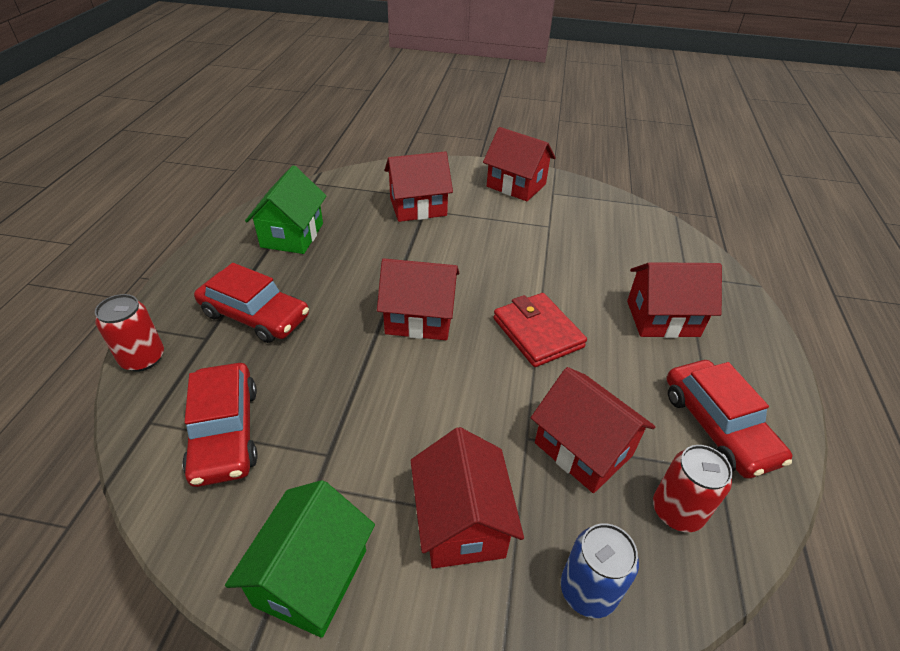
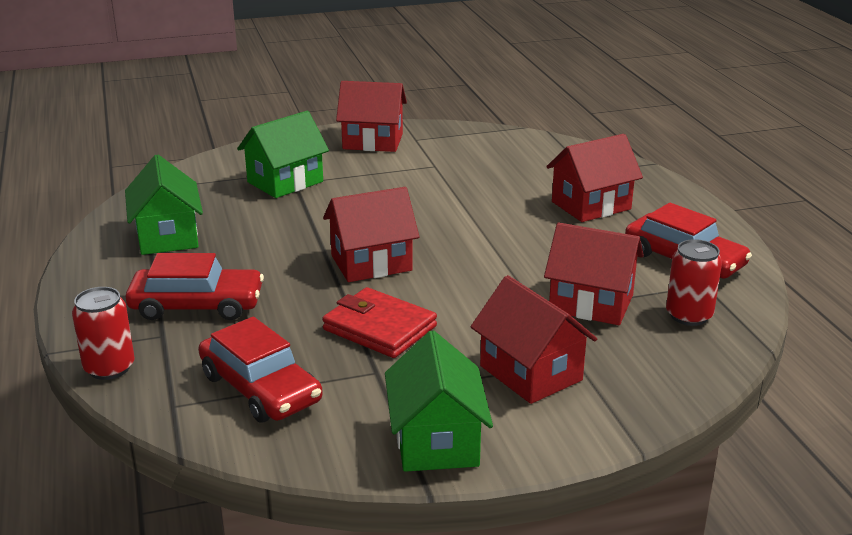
camera: 25 degrees left, 15 degrees down
red house [385,151,453,222] -> green house [237,111,329,198]
red wallet [493,293,587,367] -> red wallet moved to [322,287,437,358]
blue can [561,523,639,618] -> none

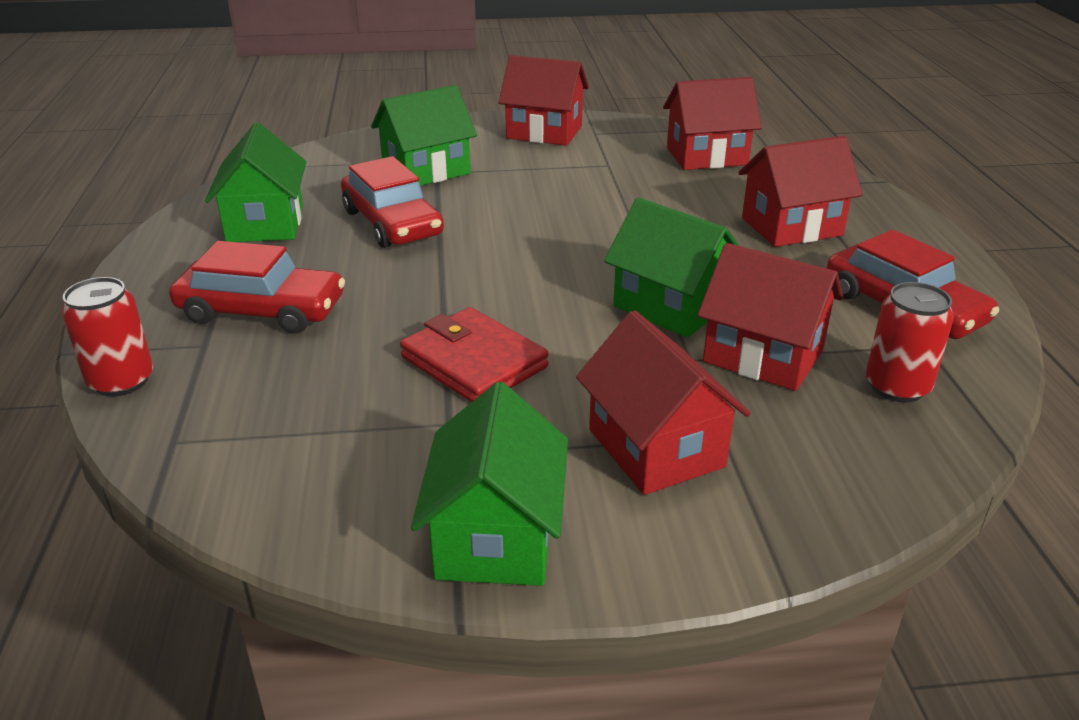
camera: 10 degrees right, 5 degrees up
red car [198,317,323,423] -> red car moved to [341,156,444,248]
red house [323,187,420,282] -> red house moved to [663,77,762,170]
none -> green house [604,197,739,337]

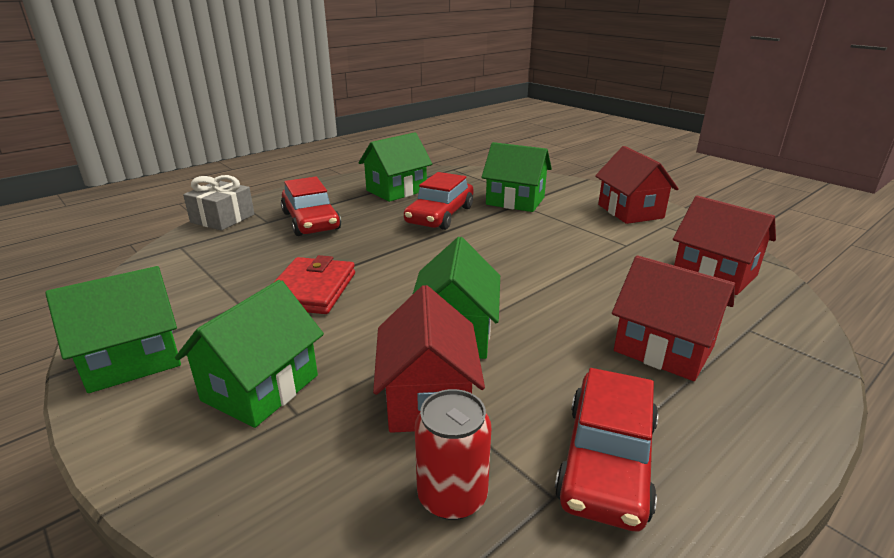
camera: 55 degrees right, 5 degrees down
red can [62,277,153,397] -> grey gift [183,175,254,231]
red house [576,310,751,495] -> green house [175,280,324,428]

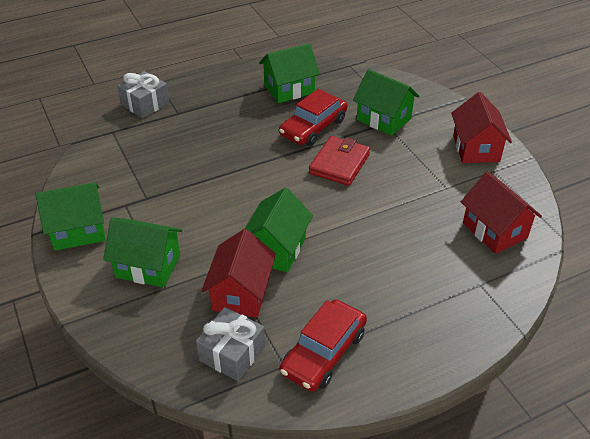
camera: 15 degrees right, 15 degrees up
green house [175,280,324,428] -> green house turned 60 degrees clockwise [103,217,182,287]
red wallet [273,255,355,314] -> red wallet moved to [309,136,370,186]
red car [281,177,341,236] -> none
red can [415,389,491,520] -> grey gift [196,307,265,381]
red house [612,255,735,381] -> none

